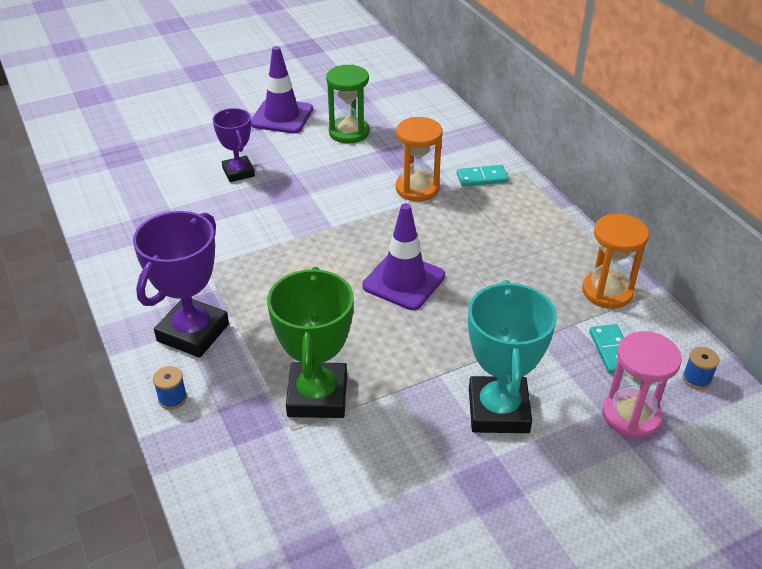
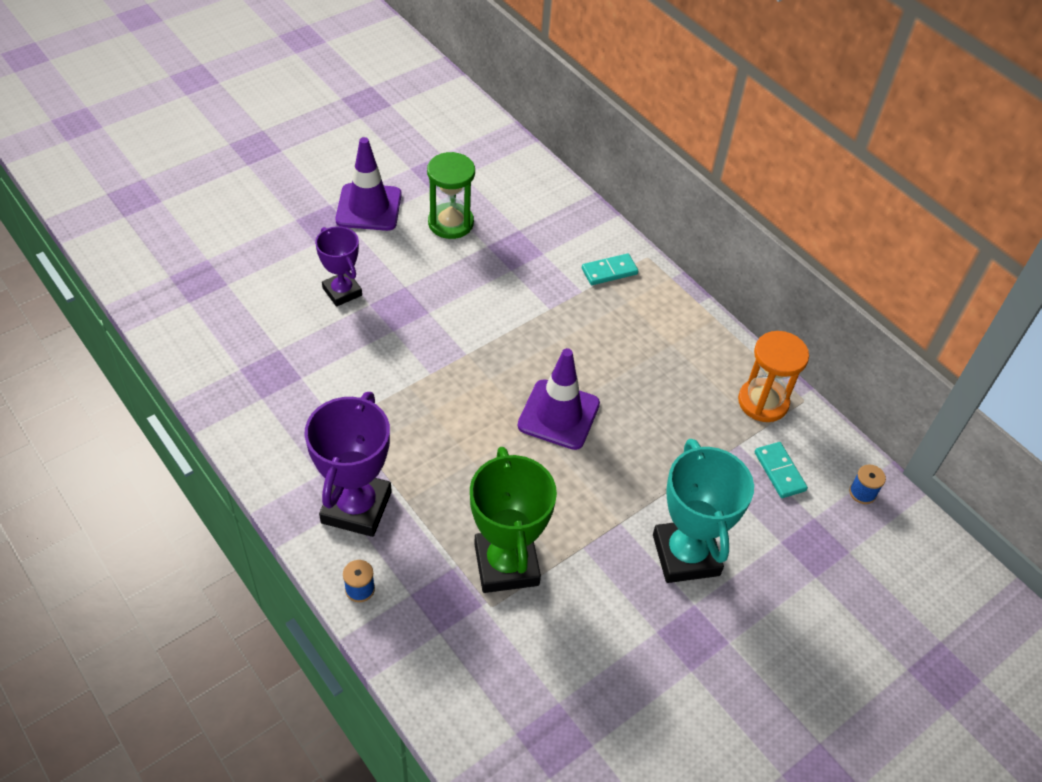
camera: 15 degrees left, 10 degrees up
orange hourglass [396,117,443,201] -> none
pink hourglass [602,331,682,438] -> none

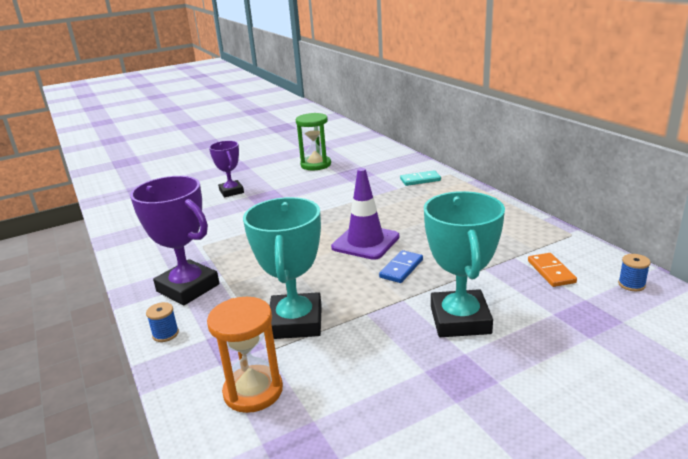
camera: 15 degrees right, 25 degrees down
purple trophy [304,392,392,537] -> purple trophy turned 75 degrees counterclockwise [130,176,219,305]
purple traffic cone [336,137,402,231] -> none
green trophy [470,447,557,593] -> turquoise trophy [243,197,322,339]
orange hourglass [738,331,809,422] -> orange hourglass moved to [207,297,283,413]
turquoise domino [755,442,808,498] -> orange domino [528,253,577,287]
none -> blue domino [379,250,423,283]

